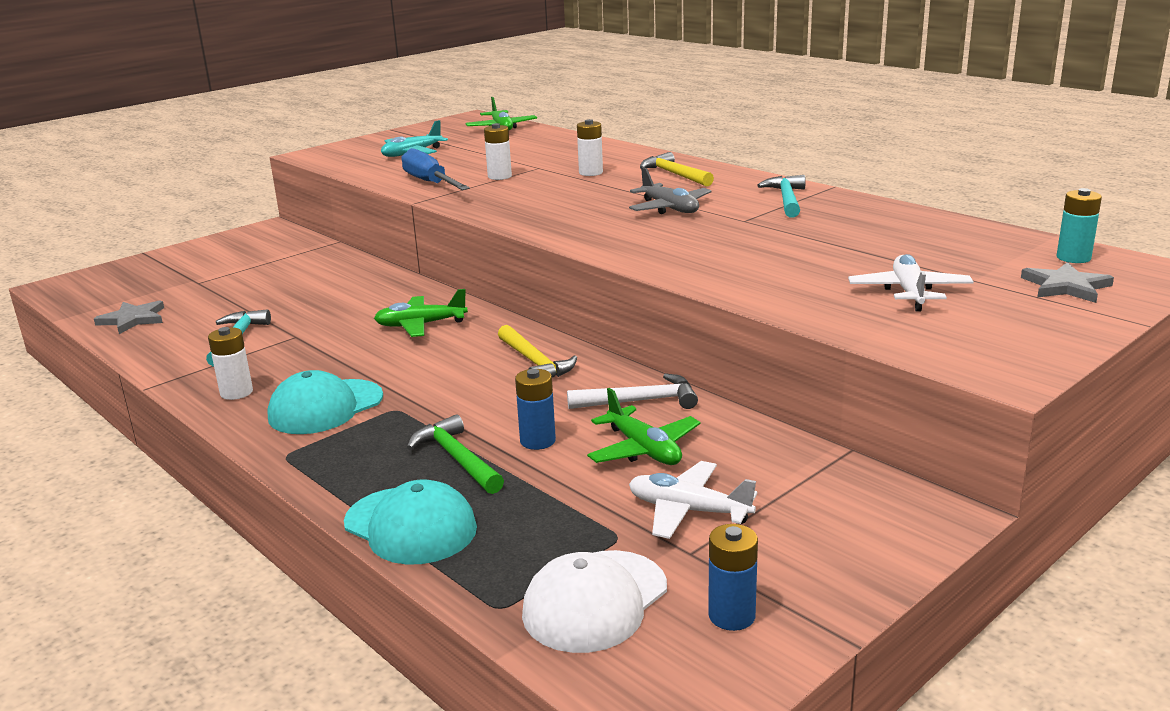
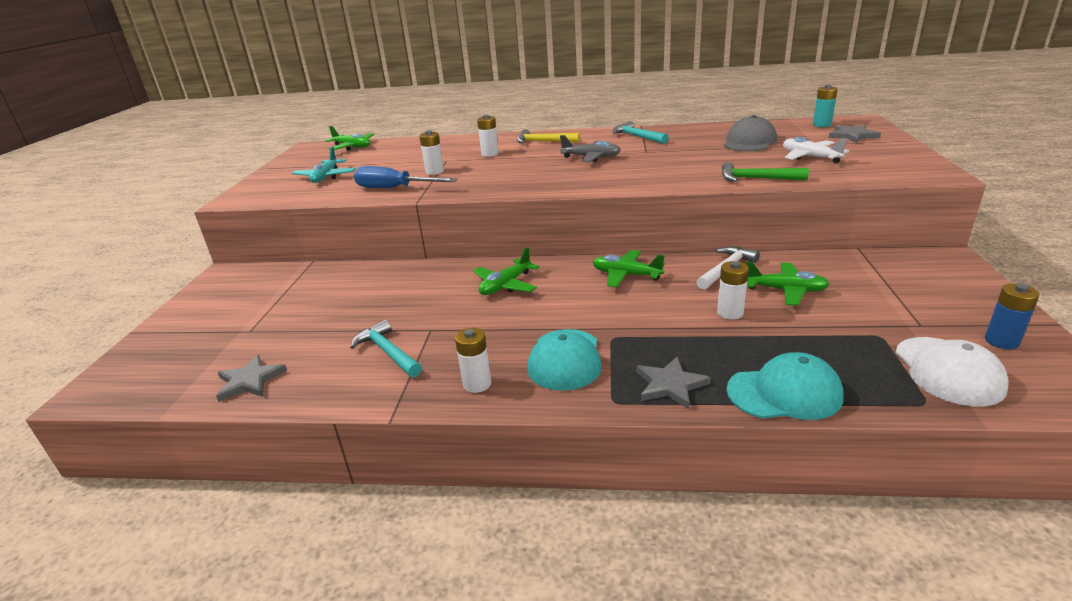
camera: 40 degrees left, 5 degrees up
green hammer [407,414,504,494] -> green hammer moved to [722,162,809,182]
yellow hammer [498,325,577,378] -> green plane [593,250,665,287]
blue battery [515,369,556,450] -> white battery [717,261,749,320]
white plane [629,461,757,539] -> none
none -> grey star [636,357,711,409]
none -> grey cap [723,115,777,151]

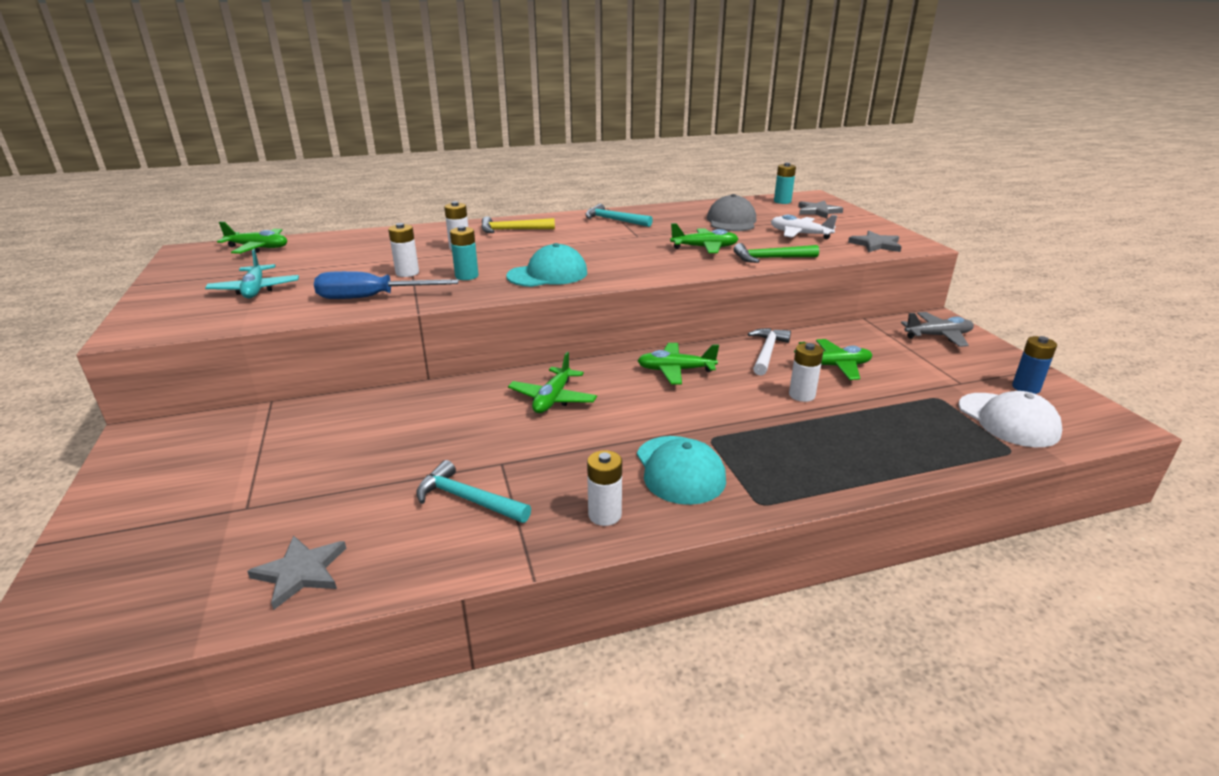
camera: 25 degrees left, 0 degrees up
grey plane [560,135,621,162] -> grey plane moved to [901,312,974,347]
grey star [636,357,711,409] -> grey star moved to [848,231,902,252]
turquoise cap [727,352,844,420] -> turquoise cap moved to [506,243,587,287]
none -> turquoise battery [450,226,479,280]
none -> green plane [670,223,738,253]

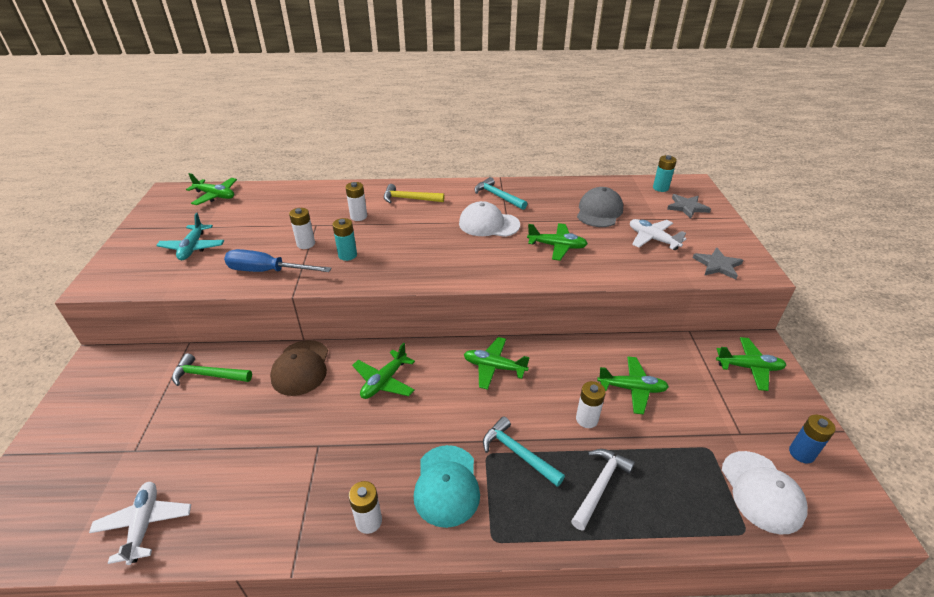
camera: 15 degrees right, 10 degrees up
grey star [247,536,346,610] -> white plane [89,482,191,565]
turquoise hammer [416,460,531,523] -> turquoise hammer moved to [483,416,565,487]
turquoise cap [506,243,587,287] -> none
green hammer [734,243,819,263] -> green hammer moved to [172,353,252,386]
white hammer [748,328,791,376] -> white hammer moved to [571,449,635,531]
grey plane [901,312,974,347] -> green plane [716,337,786,391]
none -> brown cap [270,340,328,396]
none -> white cap [459,201,520,237]

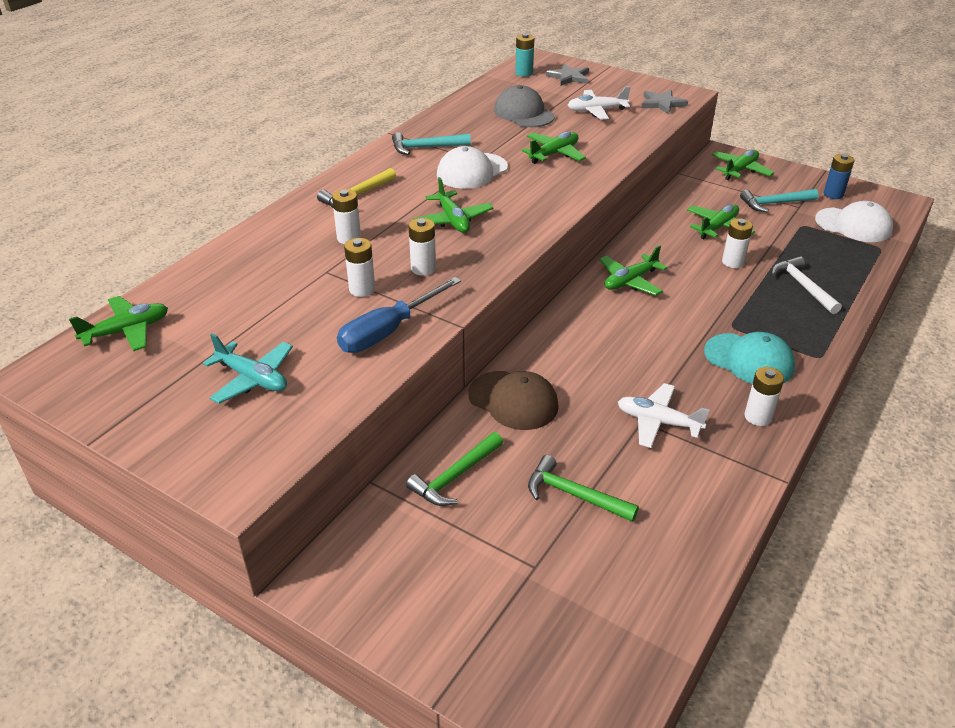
camera: 55 degrees left, 0 degrees up
white plane [89,482,191,565] -> white plane moved to [618,383,709,448]
turquoise battery [332,218,357,261] -> white battery [409,218,436,276]
green plane [352,343,415,399] -> green plane moved to [413,177,493,233]
turquoise hammer [483,416,565,487] -> turquoise hammer moved to [740,189,818,212]
none -> green hammer [528,455,639,522]

